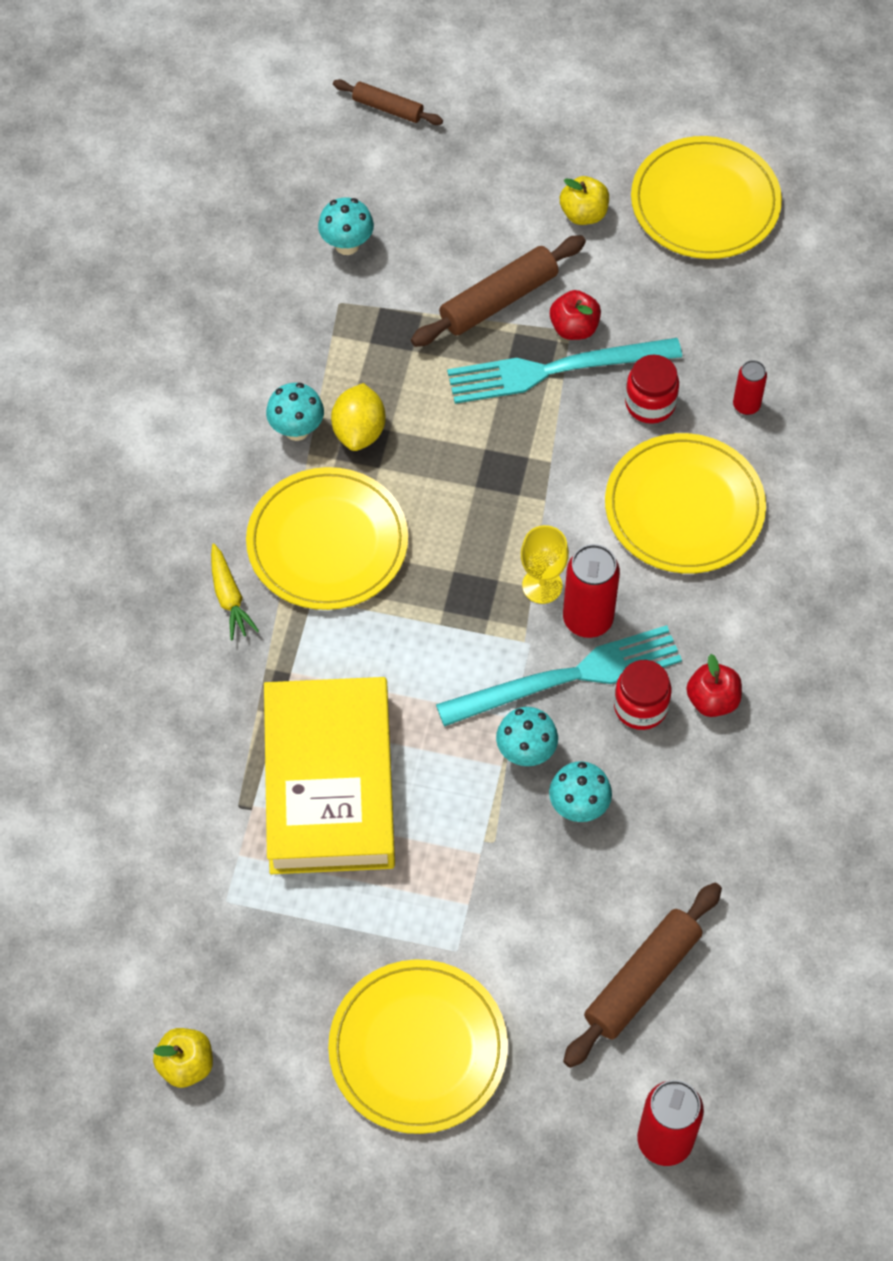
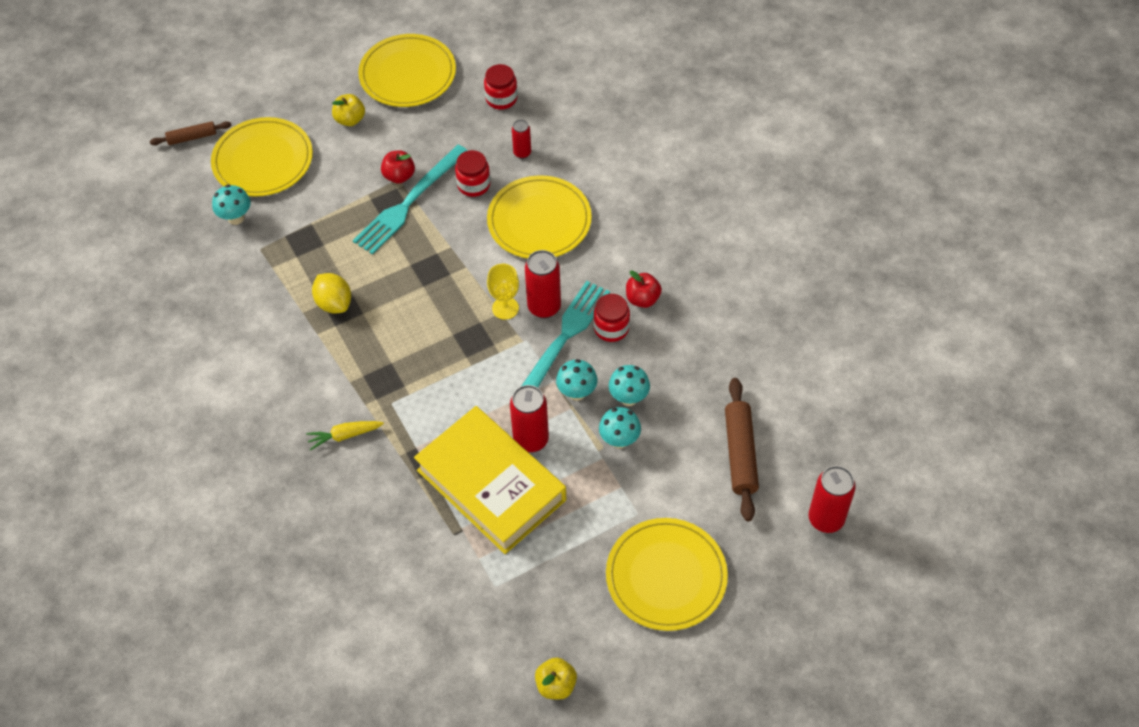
camera: 40 degrees left, 5 degrees down
yellow carrot [211,543,259,641] -> yellow carrot turned 135 degrees clockwise [306,421,384,450]
yellow plate [246,467,408,610] -> yellow plate moved to [211,117,313,197]
turquoise mushroom [266,383,324,441] -> turquoise mushroom moved to [599,407,641,449]
brown rolling pin [411,235,586,347] -> none
none -> red jar [484,64,518,110]
none -> red can [510,385,549,452]

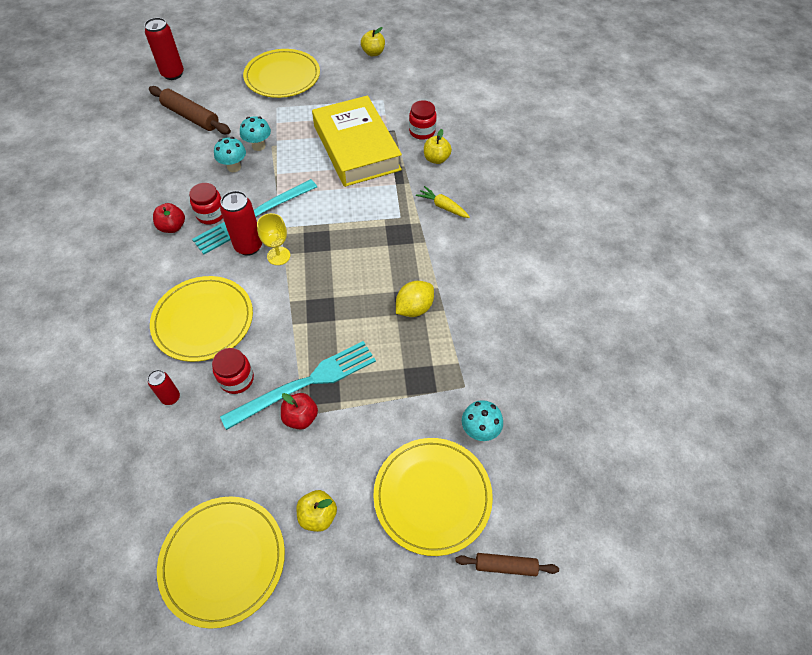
camera: 160 degrees left, 0 degrees up
yellow carrot [306,421,384,450] -> yellow carrot turned 150 degrees counterclockwise [416,186,470,218]
yellow lemon [312,273,351,313] -> yellow lemon turned 60 degrees clockwise [396,281,434,317]
red jar [484,64,518,110] -> red jar moved to [409,100,437,140]
red can [510,385,549,452] -> none
turquoise mushroom [556,359,597,401] -> none
brown rolling pin [725,378,759,521] -> brown rolling pin turned 75 degrees counterclockwise [149,86,231,134]
none -> yellow apple [424,129,452,164]

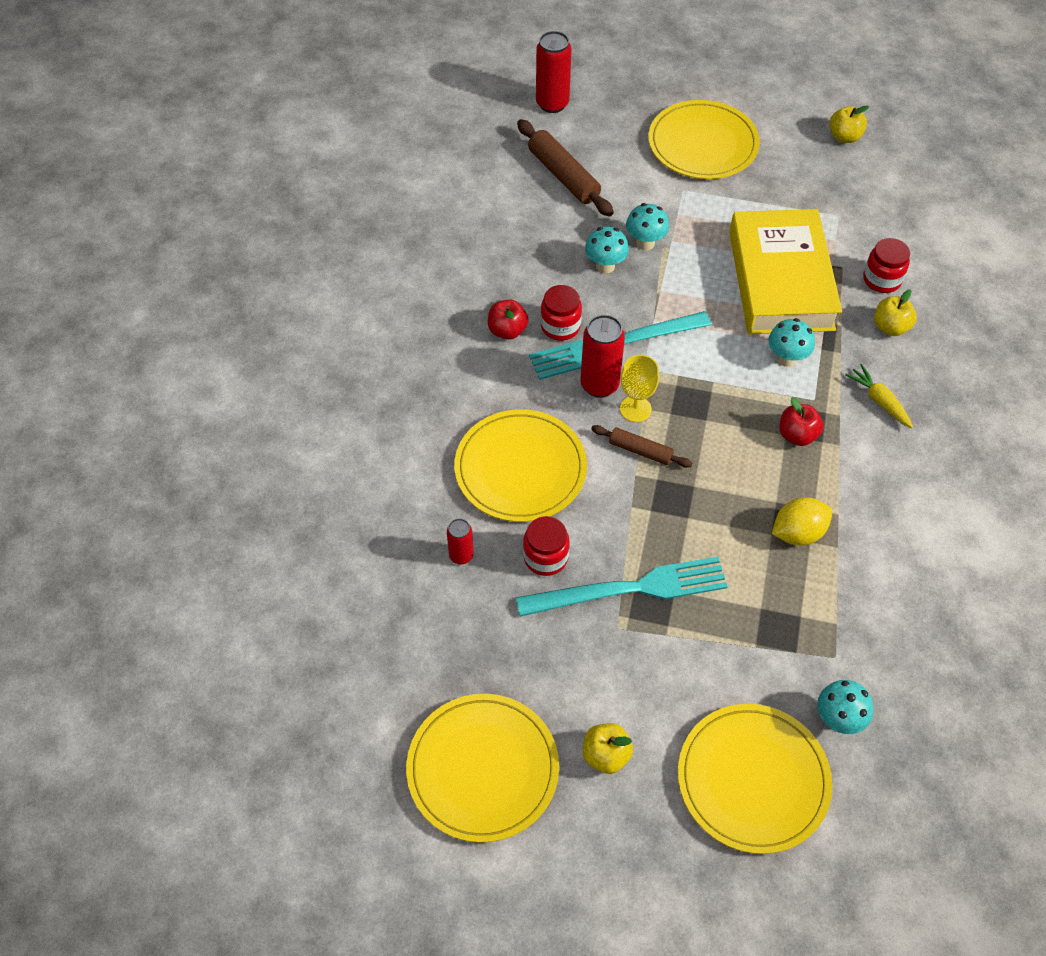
camera: 20 degrees right, 0 degrees up
red apple [281,393,318,429] -> red apple moved to [779,398,823,446]
brown rolling pin [456,553,559,576] -> brown rolling pin moved to [591,425,692,468]
none -> turquoise mushroom [768,318,815,367]

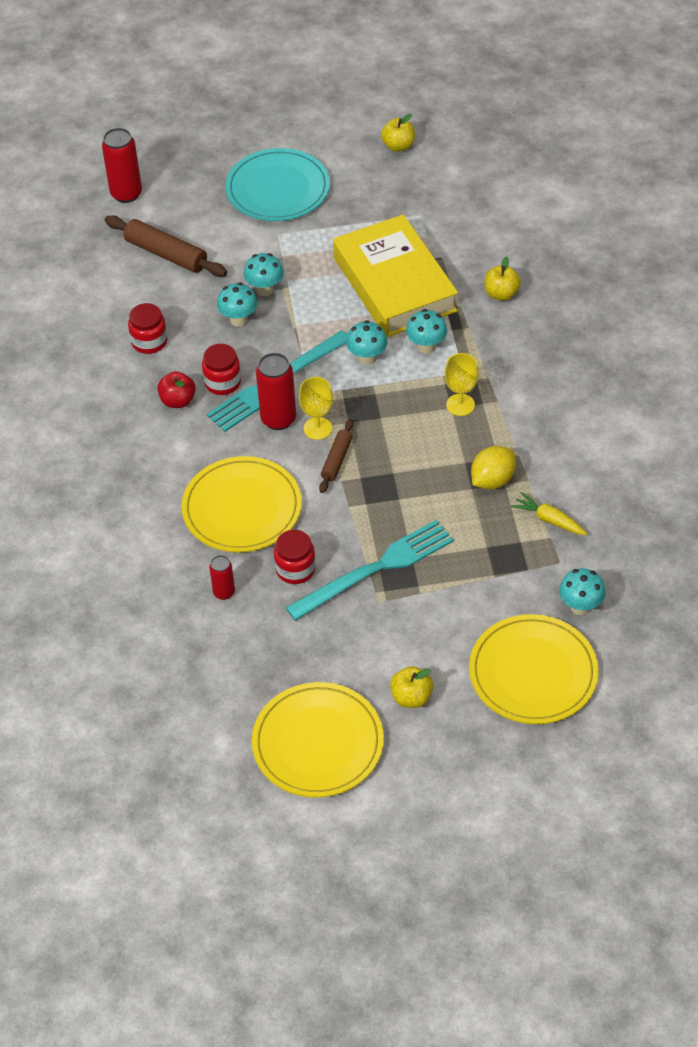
camera: 20 degrees left, 5 degrees down
brown rolling pin [591,425,692,468] -> brown rolling pin turned 75 degrees counterclockwise [319,419,354,493]
yellow plate [648,100,760,179] -> turquoise plate [225,148,330,221]
red apple [779,398,823,446] -> yellow goblet [445,353,478,416]
yellow carrot [845,364,913,428] -> yellow carrot moved to [511,492,587,535]
red jar [863,238,910,293] -> red jar moved to [128,303,167,354]
none -> turquoise mushroom [346,320,387,365]

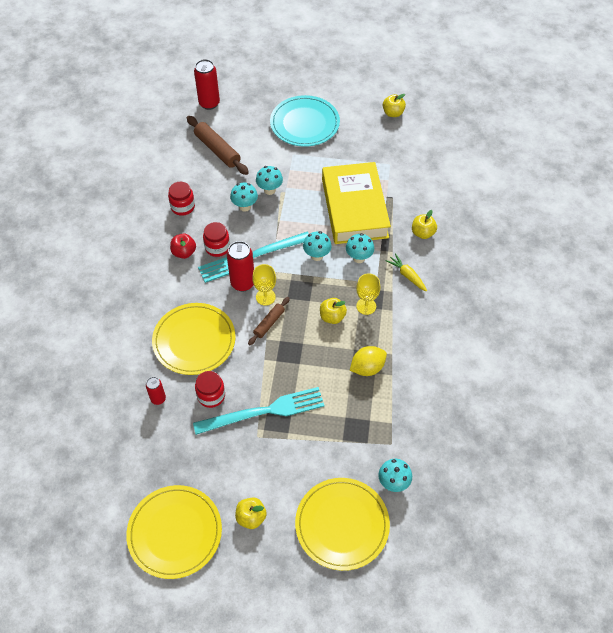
camera: 15 degrees right, 5 degrees up
yellow carrot [511,492,587,535] -> yellow carrot moved to [386,253,427,292]
none -> yellow apple [320,298,347,324]

